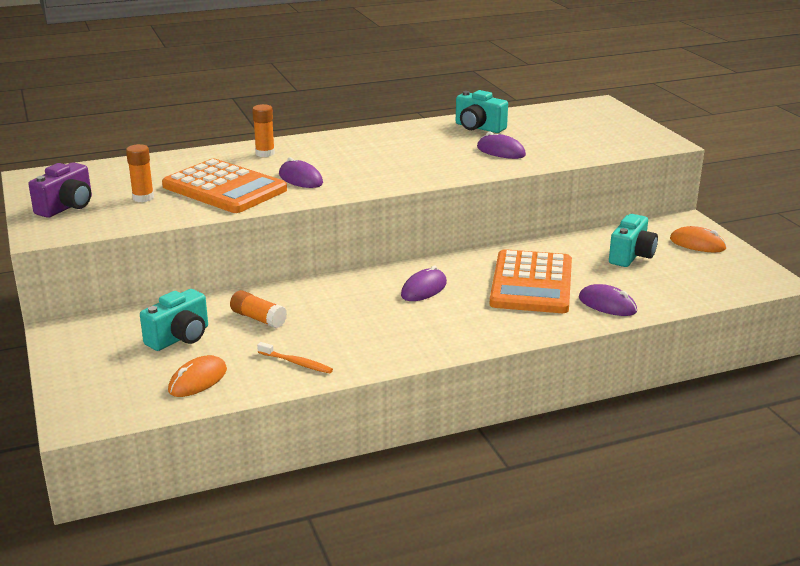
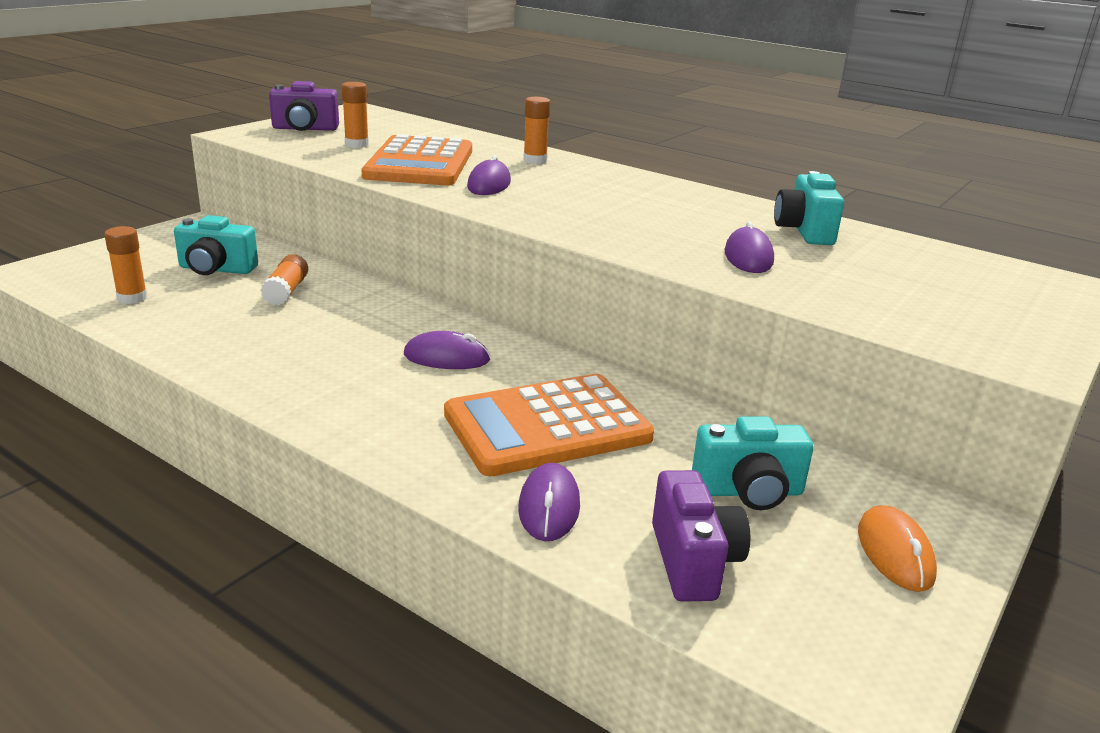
camera: 55 degrees right, 0 degrees up
orange mouse [168,355,227,397] -> orange glue stick [104,226,148,304]
orange toothbrush [257,342,333,374] -> none
none -> purple camera [652,470,751,602]

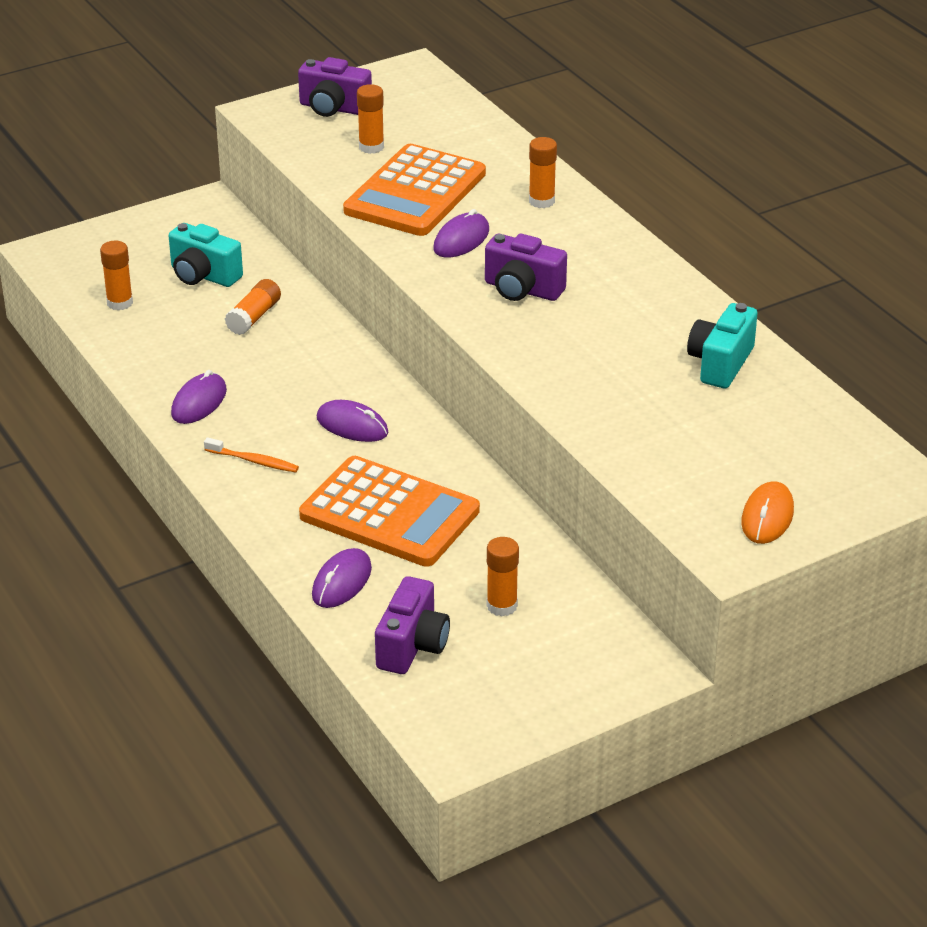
camera: 25 degrees right, 10 degrees up
orange calculator [444,374,654,476] -> orange calculator turned 150 degrees counterclockwise [299,456,480,567]
turquoise camera [692,416,814,510] -> orange glue stick [487,537,519,616]
purple mouse [725,221,774,273] -> purple mouse moved to [171,370,227,424]
orange mouse [858,505,937,592] -> orange mouse moved to [741,481,794,544]
none -> orange toothbrush [204,437,299,473]
none -> purple camera [485,234,567,301]

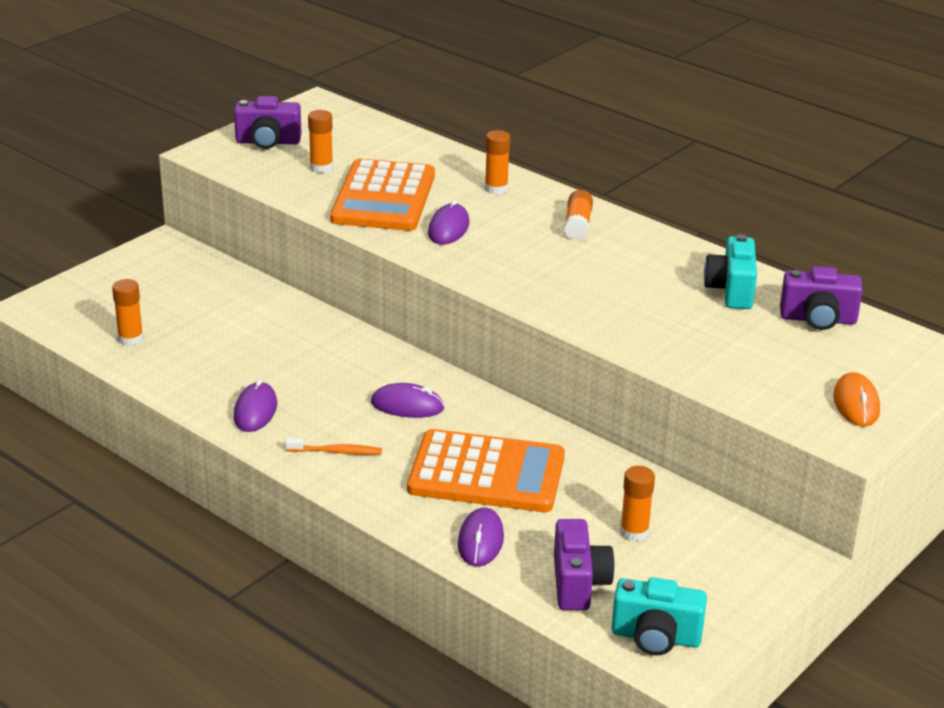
camera: 20 degrees left, 5 degrees down
turquoise camera [169,223,243,287] -> turquoise camera moved to [612,577,707,656]
orange glue stick [225,279,281,335] -> orange glue stick moved to [564,190,593,240]
purple camera [485,234,567,301] -> purple camera moved to [780,266,863,330]

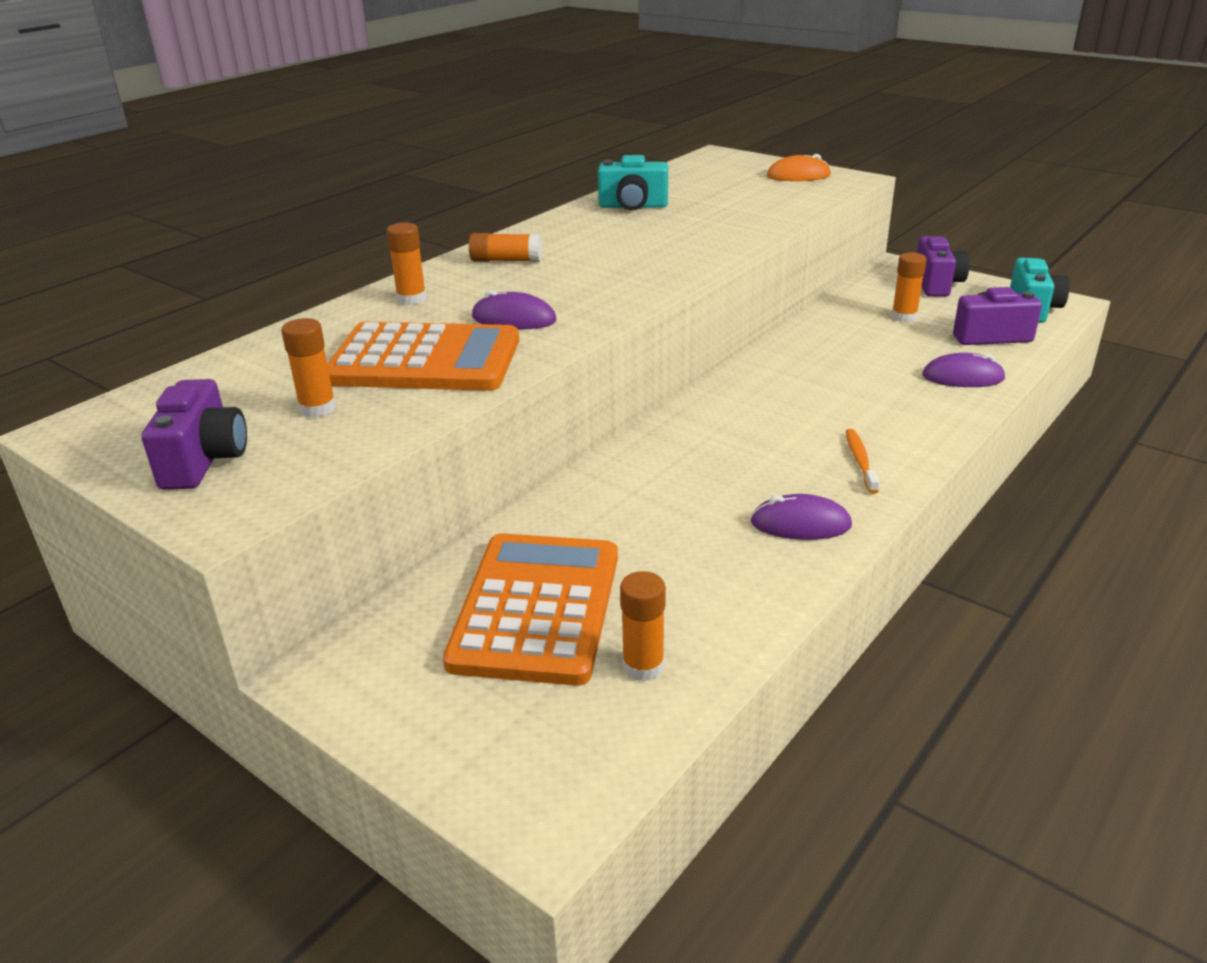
camera: 90 degrees left, 0 degrees up
purple mouse [371,383,445,418] -> none
orange calculator [407,429,565,512] -> orange calculator moved to [443,533,618,686]
purple camera [780,266,863,330] -> purple camera moved to [917,236,970,296]

